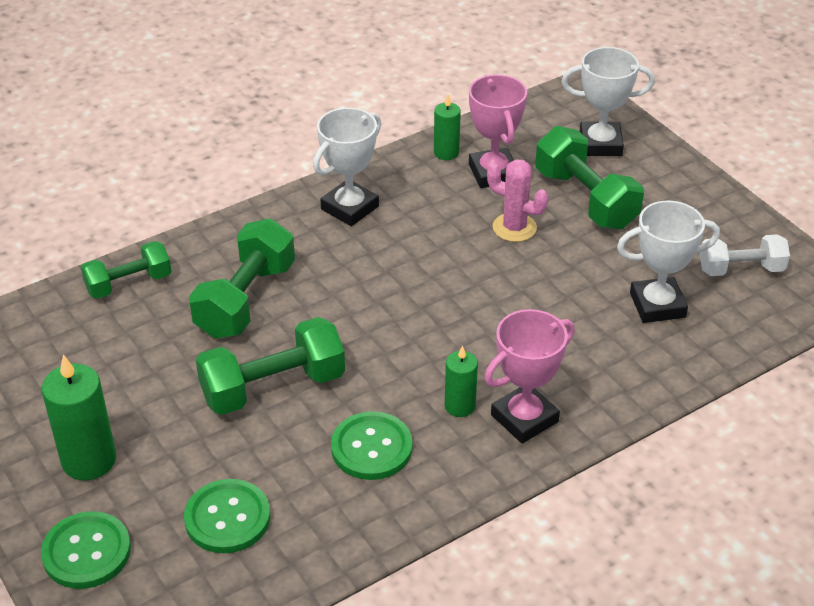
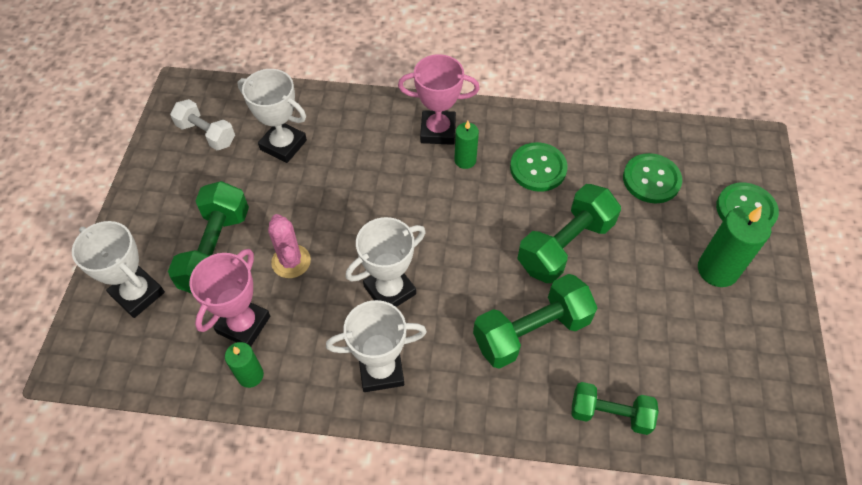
camera: 140 degrees left, 15 degrees up
green dumbbell [196,317,345,415] -> green dumbbell turned 60 degrees counterclockwise [517,184,621,283]
none -> white trophy [346,217,426,307]

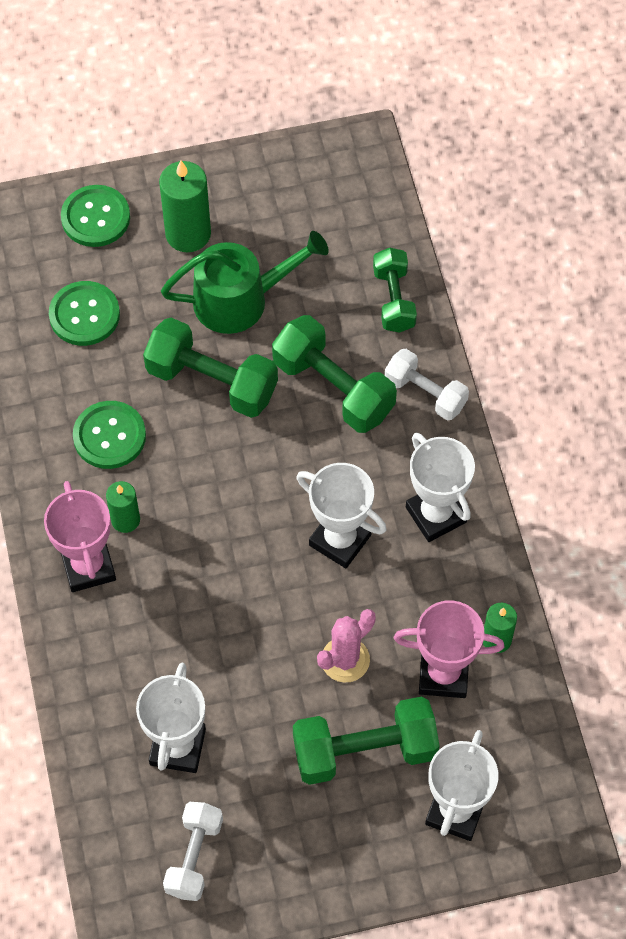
camera: 110 degrees left, 5 degrees up
none -> green watering can [161,231,329,334]
none -> white dumbbell [385,349,469,420]

